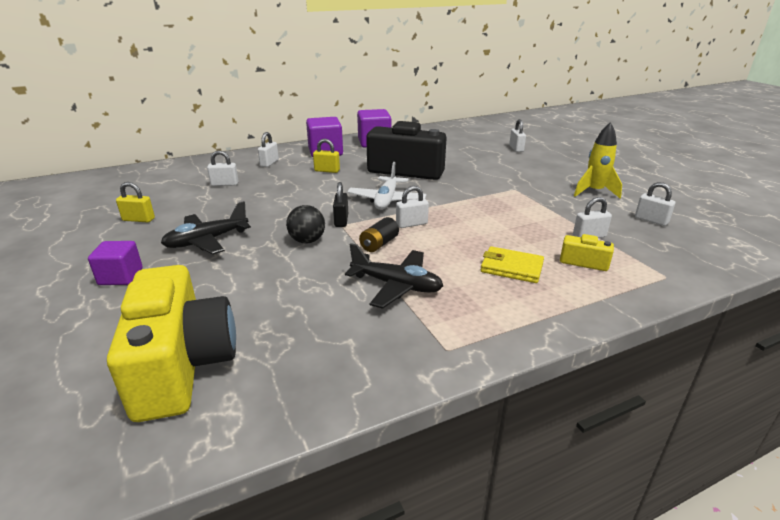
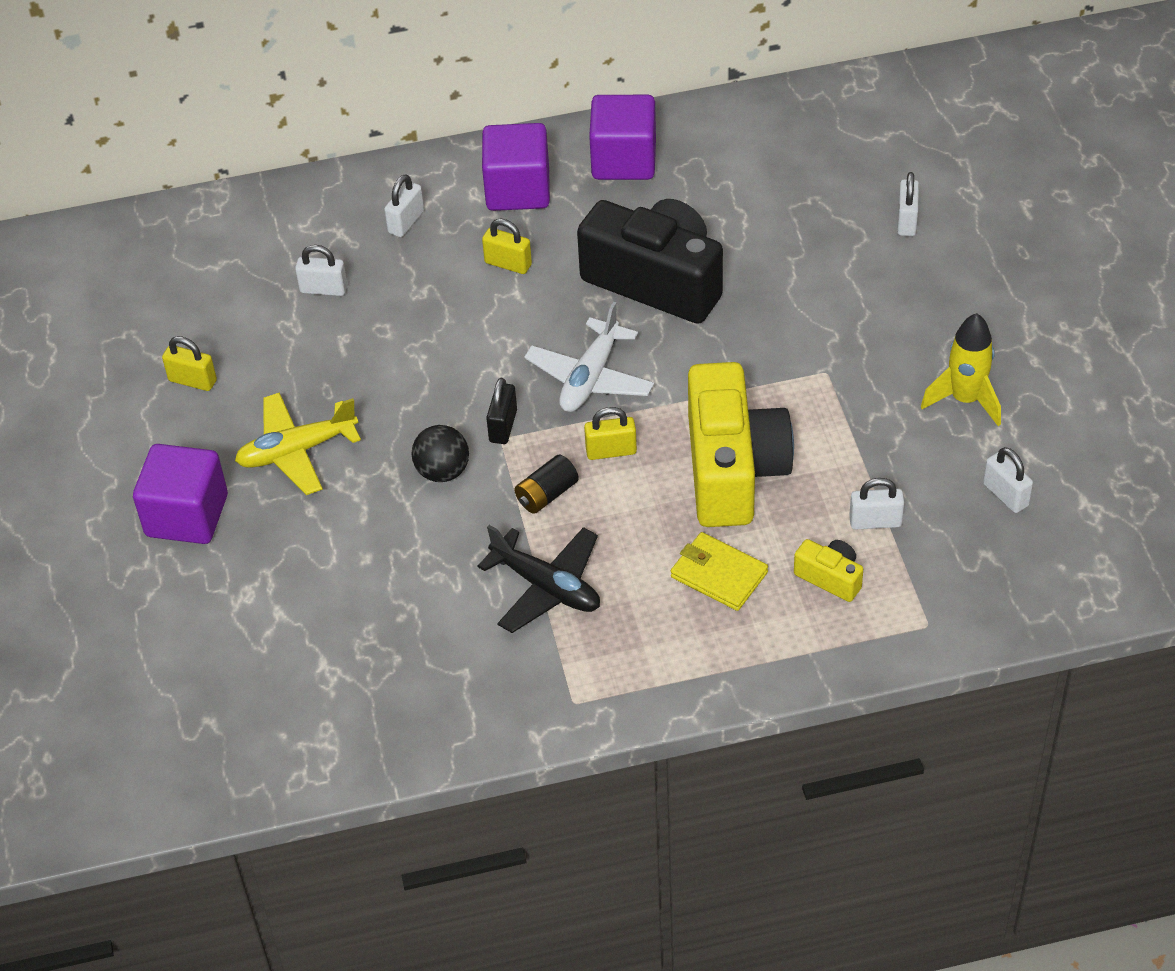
camera: 15 degrees right, 20 degrees up
purple cube [88,241,143,285] -> purple cube [133,444,228,544], size x1.56
yellow camera [107,265,236,422] -> yellow camera moved to [688,362,794,527]
black plane [161,201,251,255] -> yellow plane [235,392,361,495]
white padlock [396,186,429,228] -> yellow padlock [584,407,637,460]

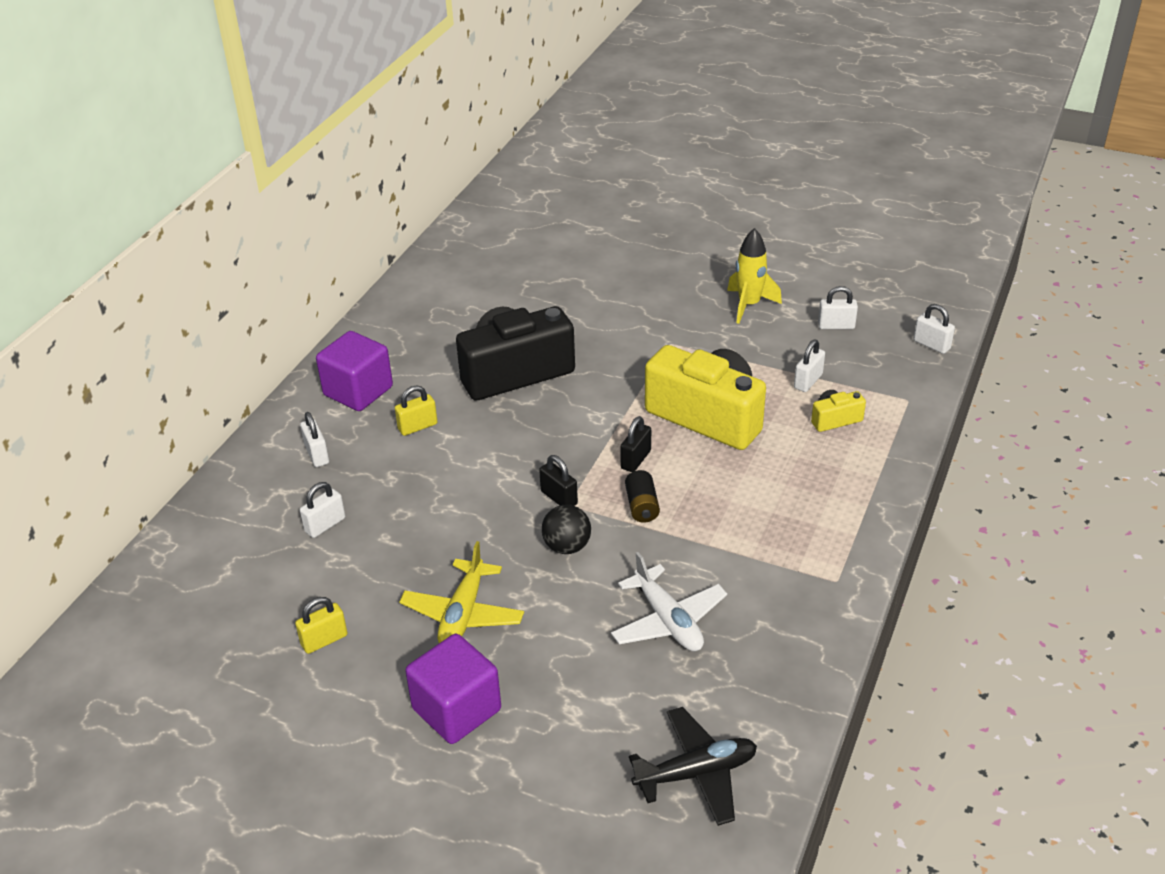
camera: 55 degrees left, 10 degrees down
black plane [478,525,600,633] -> black plane moved to [629,707,757,826]
white plane [524,302,654,412] -> white plane moved to [611,552,727,651]
yellow padlock [584,407,637,460] -> black padlock [620,416,651,472]
purple cube [589,95,656,180] -> none
yellow wallet [671,532,768,611] -> none
white padlock [897,172,919,236] -> white padlock moved to [914,304,955,354]

